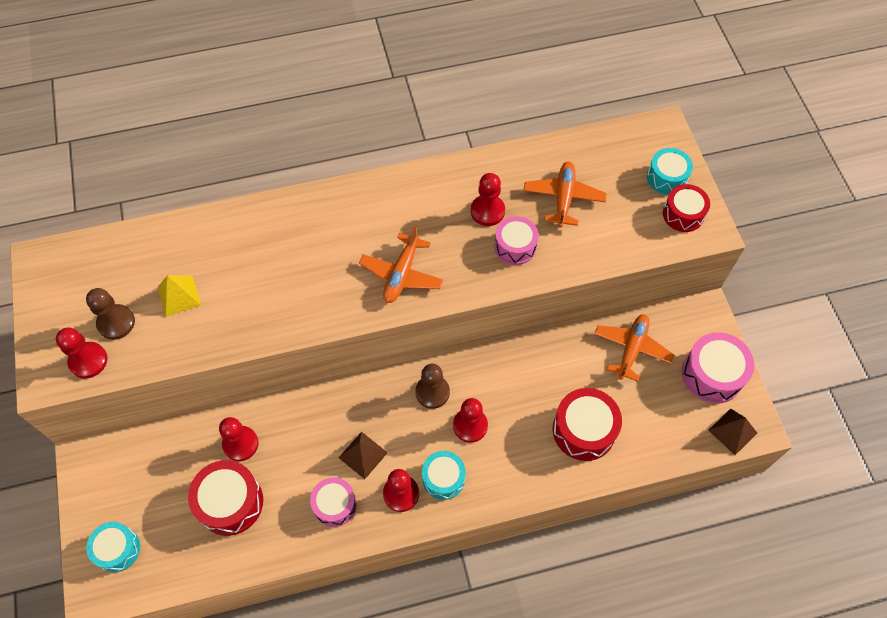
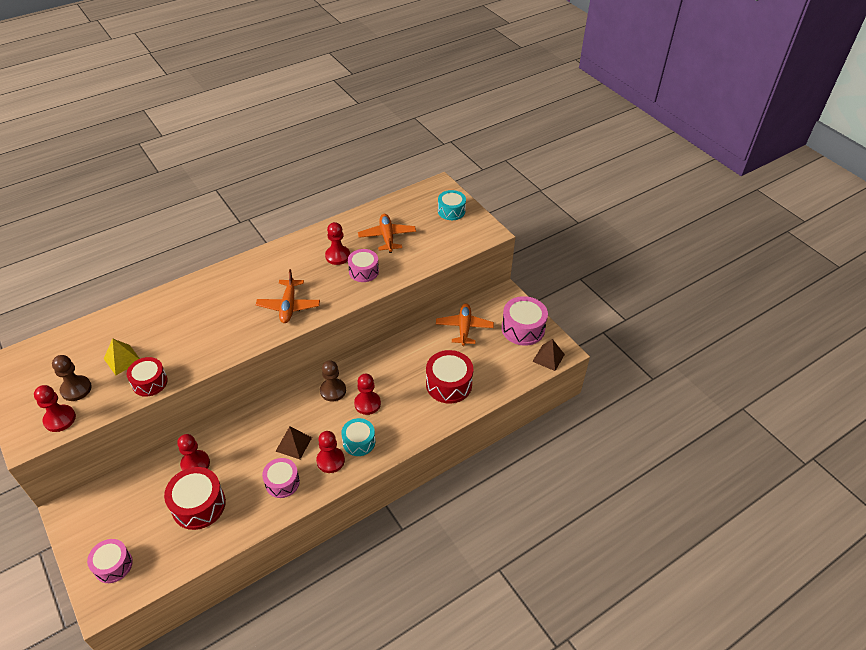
camera: 20 degrees left, 15 degrees down
turquoise drum [86,522,140,572] -> pink drum [87,539,133,583]
red drum [663,184,710,232] -> red drum moved to [127,357,168,397]

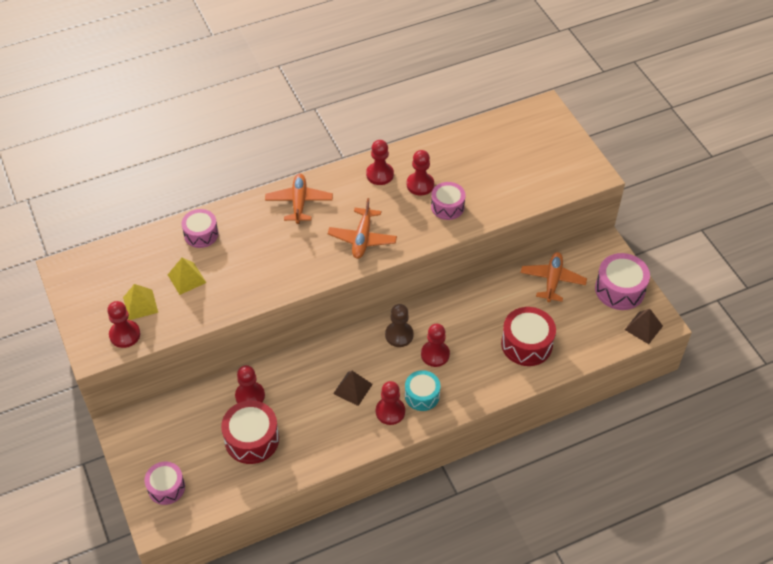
camera: 10 degrees right, 5 degrees up
brown pawn [52,355,92,401] -> yellow pyramid [123,284,158,320]
red drum [127,357,168,397] -> none
pink drum [262,458,300,498] -> pink drum moved to [181,209,218,248]
orange plane [358,214,416,253] -> orange plane moved to [265,173,333,224]
turquoise drum [438,190,466,220] -> none
none -> red pawn [366,140,394,185]

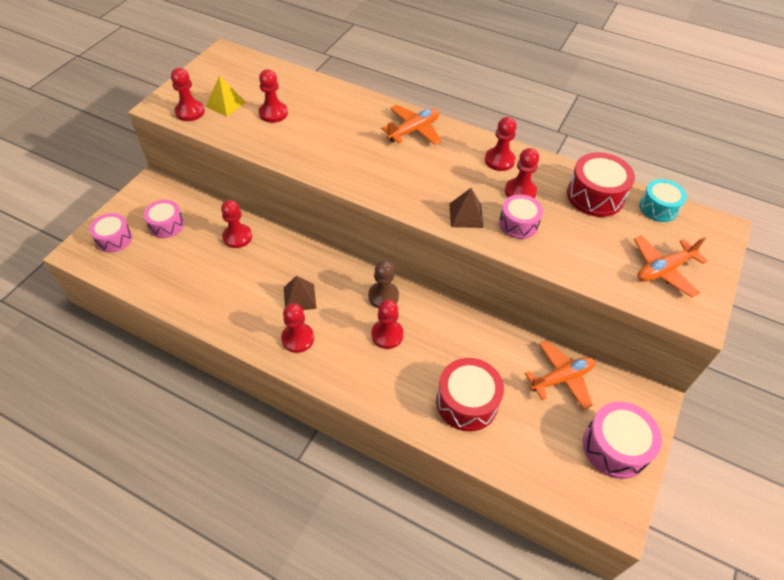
camera: 50 degrees right, 0 degrees up
yellow pyramid [168,258,206,295] -> red pawn [259,69,288,123]
pink drum [181,209,218,248] -> pink drum moved to [144,200,184,238]
red drum [221,400,279,464] -> red drum moved to [567,152,635,217]
orange plane [328,198,397,259] -> orange plane moved to [634,235,707,297]
turquoise drum [405,370,440,411] -> turquoise drum moved to [639,179,687,222]
brown pyramid [625,309,663,344] -> brown pyramid moved to [449,188,484,228]

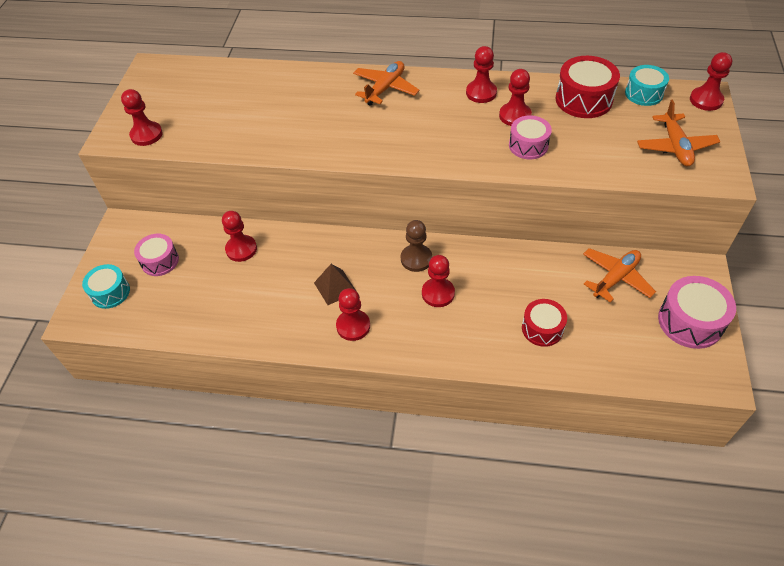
camera: 15 degrees left, 0 degrees up
pink drum [89,213,132,253] -> turquoise drum [82,264,130,309]
yellow pyramid [206,76,246,117] -> none
red pawn [259,69,288,123] -> red pawn moved to [690,52,732,111]
red drum [436,358,504,431] -> red drum [522,299,567,347], size x0.66
brown pyramid [449,188,484,228] -> none
orange plane [634,235,707,297] -> orange plane turned 45 degrees counterclockwise [637,100,721,167]

